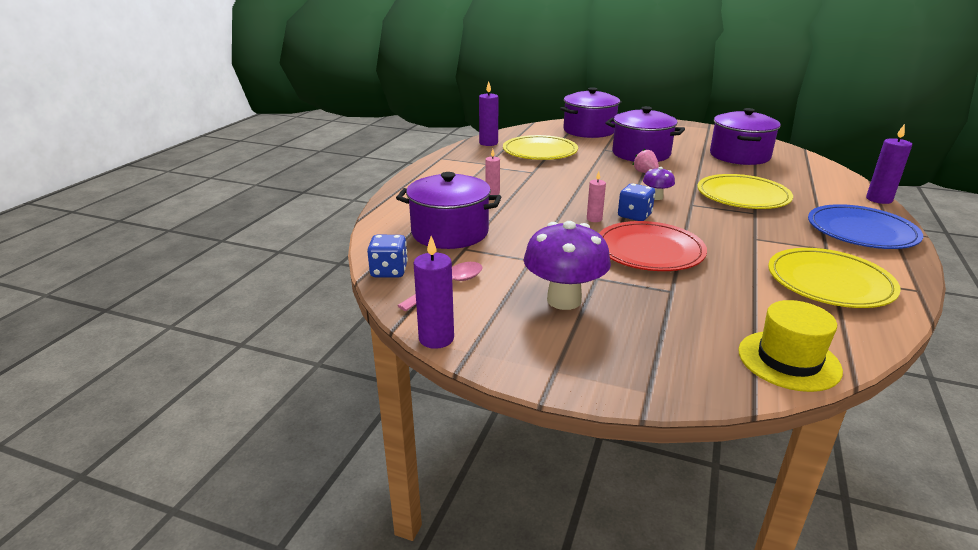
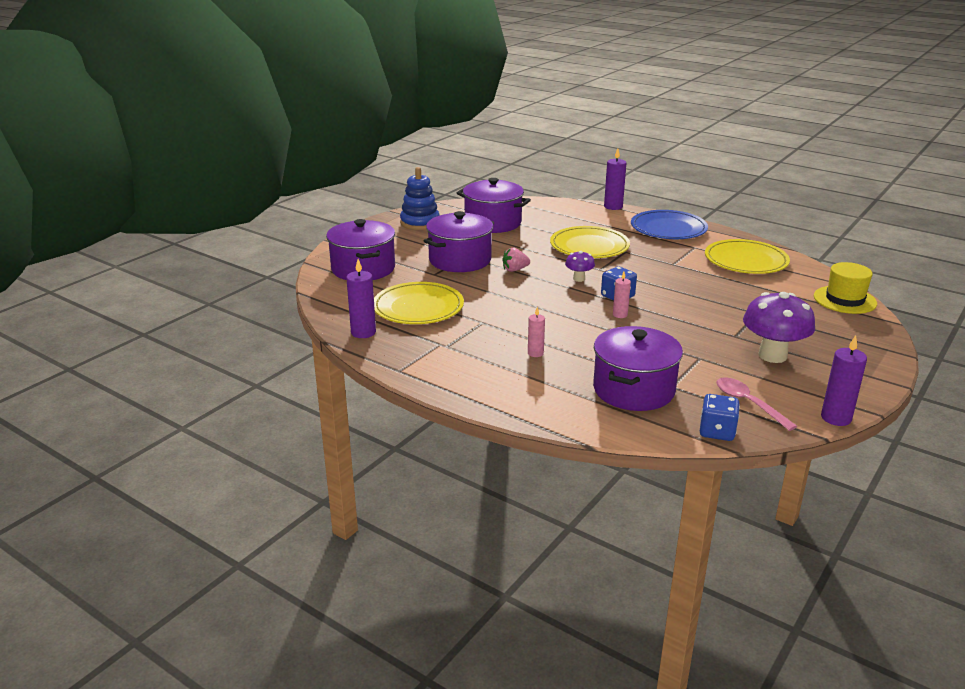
camera: 75 degrees left, 0 degrees up
red plate [599,221,707,271] -> none
none -> blue stacking toy [400,167,440,230]

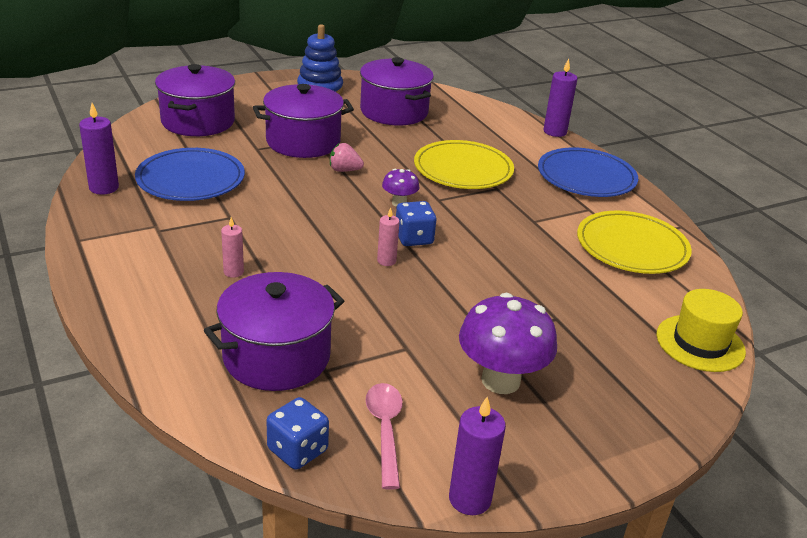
camera: 25 degrees right, 5 degrees up
yellow plate [374,282,464,324] -> blue plate [135,148,245,201]

